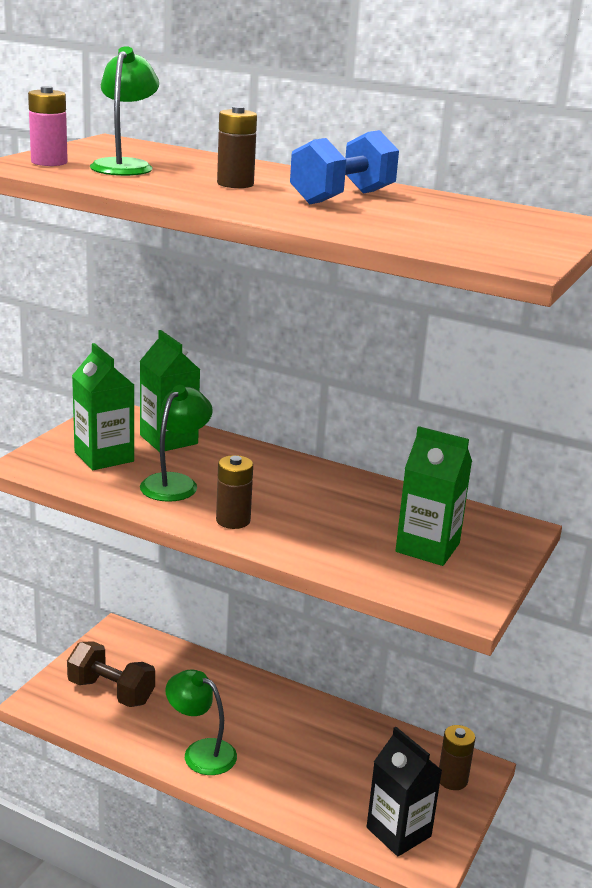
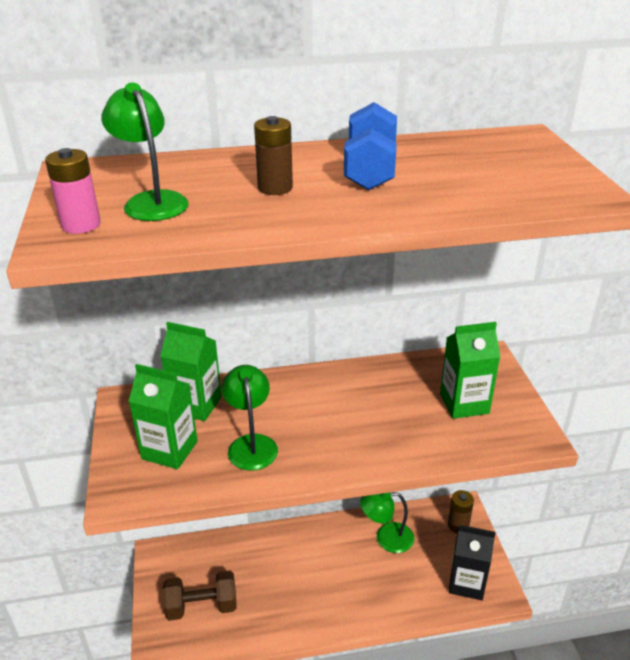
camera: 35 degrees left, 10 degrees up
green lamp [165,669,237,775] -> green lamp moved to [360,492,414,553]
brown battery [216,455,253,529] -> none

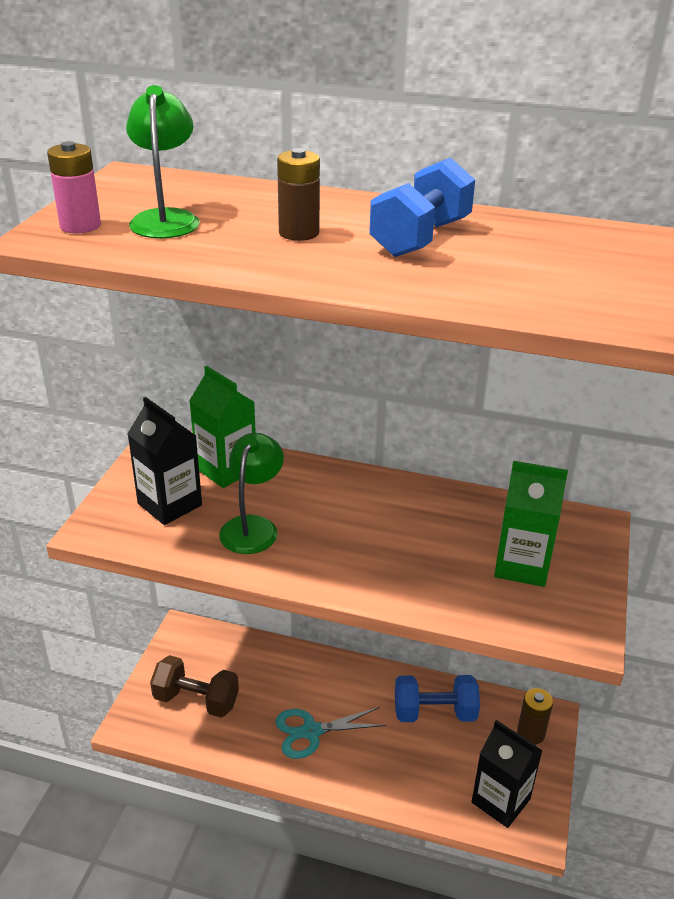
camera: 25 degrees right, 0 degrees up
green carton [128,364,198,469] -> black carton [128,397,202,525]
green lamp [360,492,414,553] -> blue dumbbell [395,675,480,722]
none -> turquoise scissors [275,707,386,759]

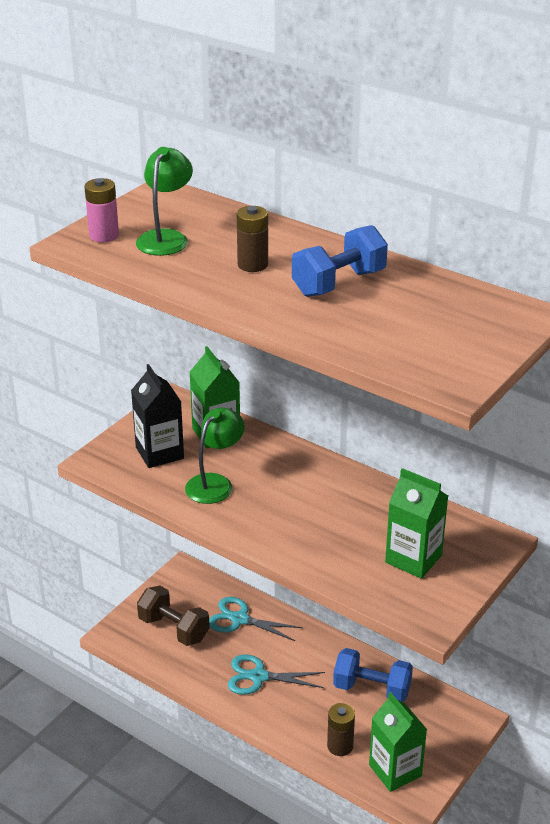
camera: 20 degrees right, 0 degrees up
black carton [472,720,543,828] -> green carton [369,692,427,792]
brown battery [517,688,553,744] -> brown battery moved to [327,703,355,756]
none -> turquoise scissors [209,597,302,641]

